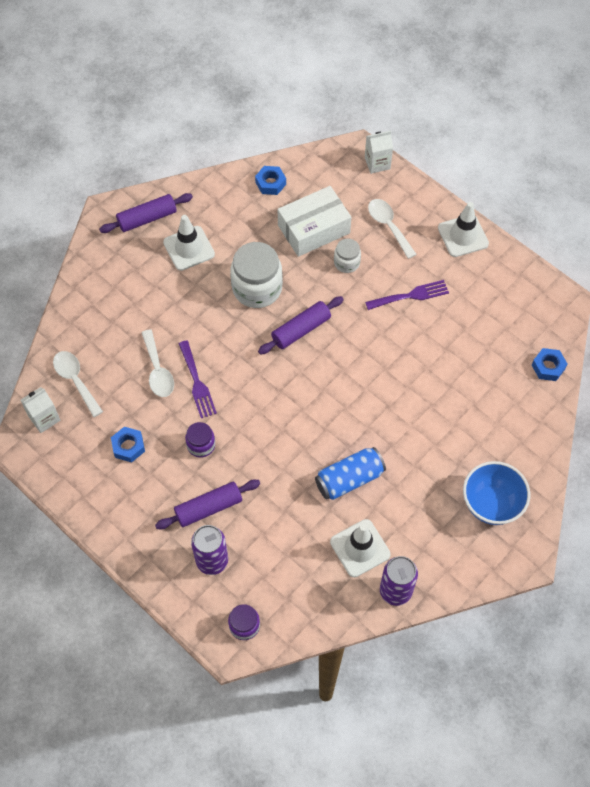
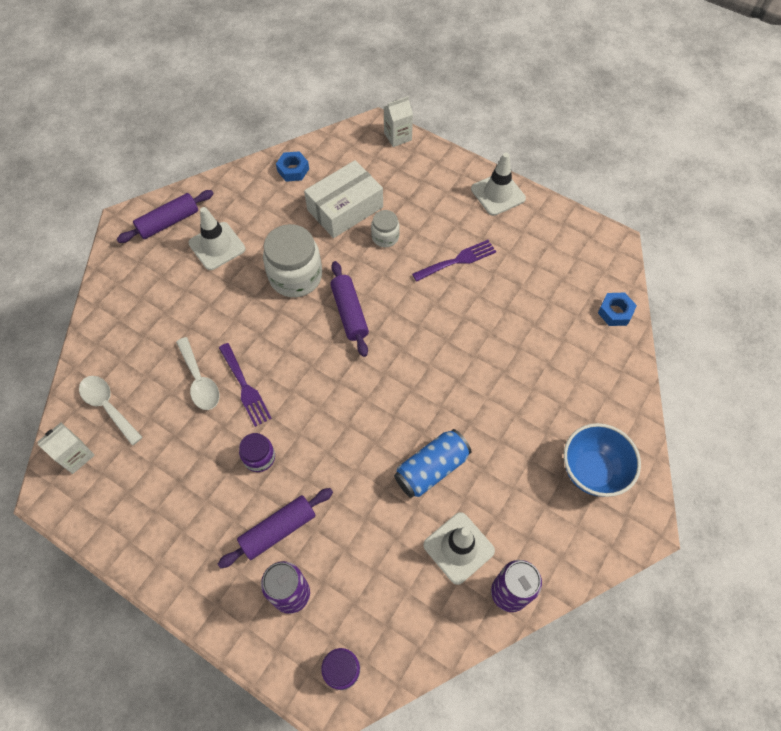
camera: 10 degrees left, 0 degrees up
blue nut [111,427,145,462] -> none
purple rolling pin [258,296,344,355] -> purple rolling pin turned 60 degrees counterclockwise [330,261,369,357]
white spoon [368,199,417,259] -> none

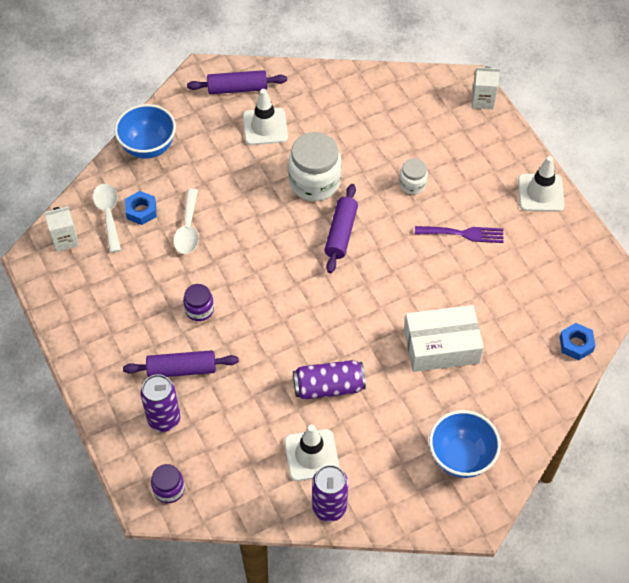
camera: 30 degrees right, 5 degrees down
purple fork [219,343,272,427] -> none
blue nut [276,151,309,182] -> blue nut moved to [125,191,157,225]
white box [304,160,383,238] -> white box moved to [404,305,484,372]
blue can [394,429,472,498] -> purple can [293,360,366,400]
none -> blue bowl [114,104,176,159]

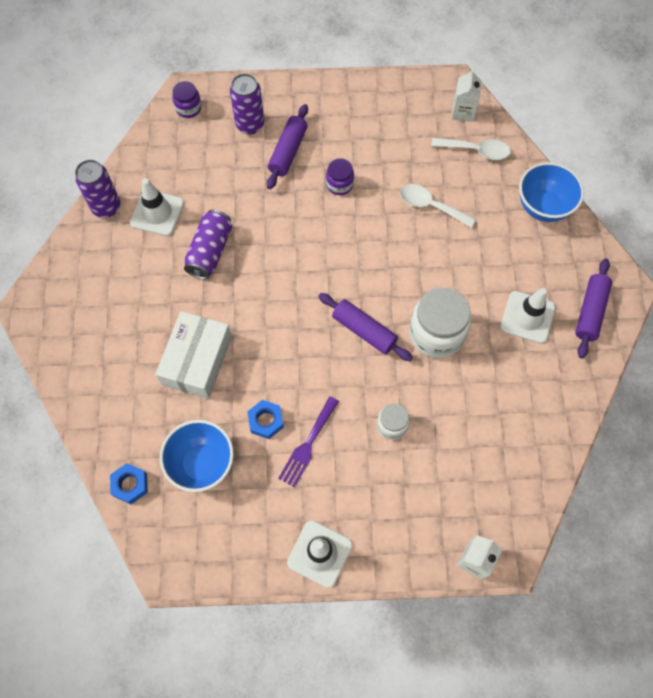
camera: 115 degrees right, 10 degrees up
blue nut [125,191,157,225] -> blue nut moved to [247,400,284,439]
blue bowl [429,410,501,478] -> blue bowl moved to [160,420,234,492]

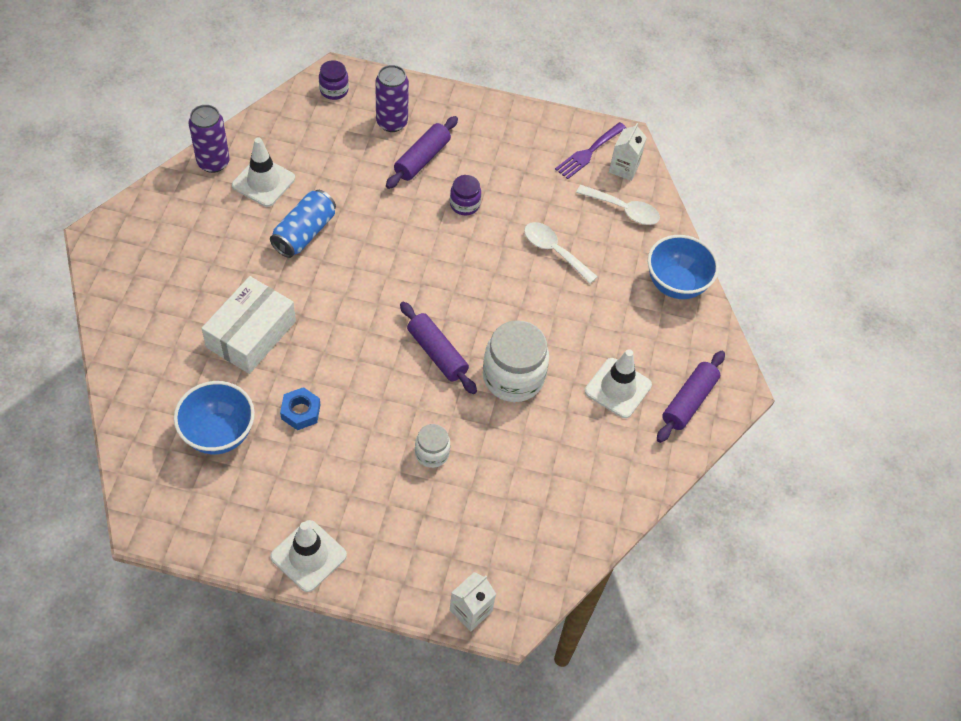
camera: 10 degrees right, 10 degrees down
blue nut [110,463,148,504] -> none
purple can [184,210,232,279] -> blue can [270,190,336,258]
purple fork [278,396,339,488] -> purple fork moved to [555,122,626,179]

